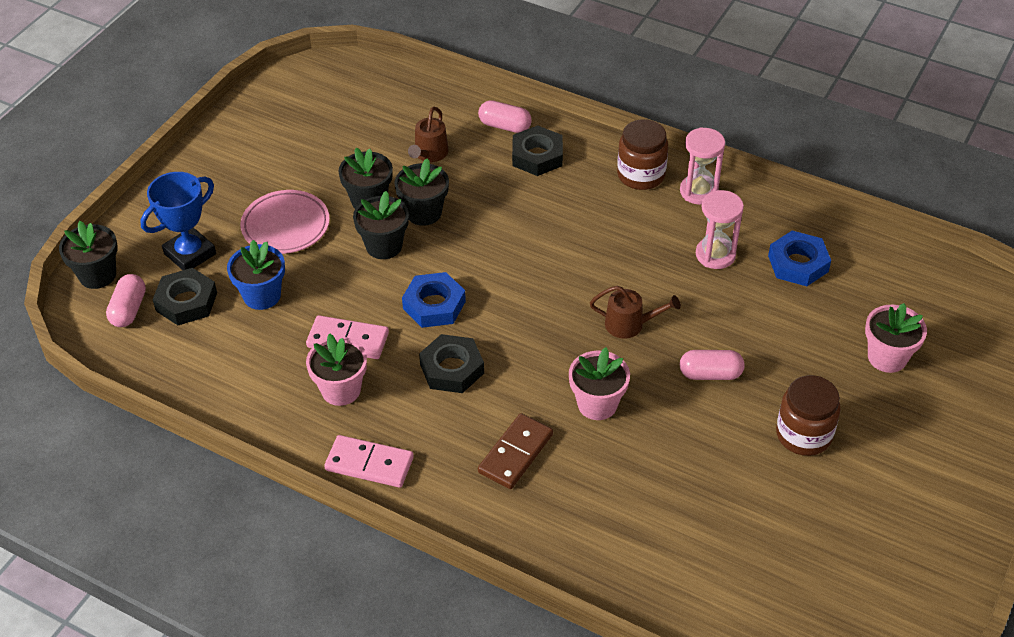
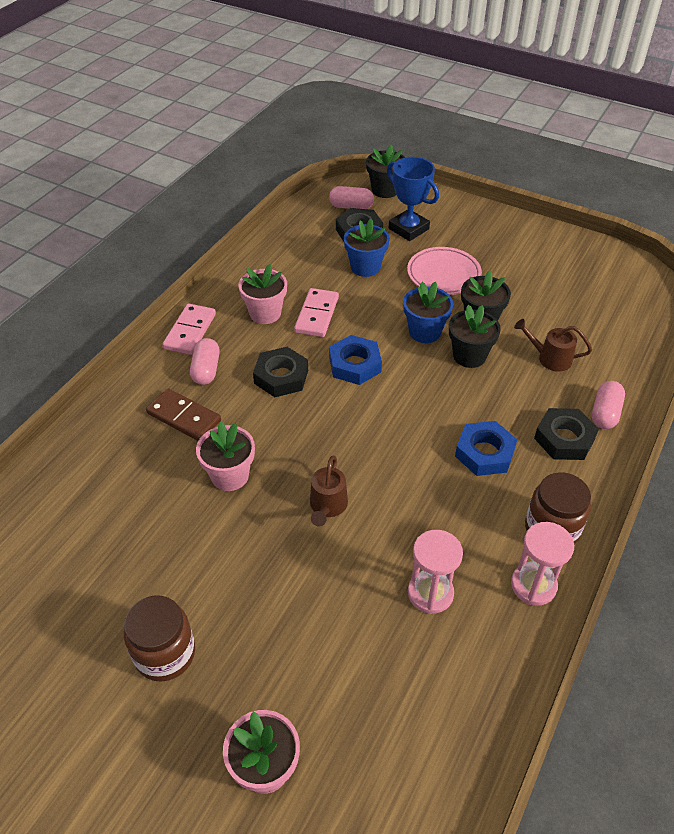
camera: 90 degrees right, 0 degrees up
black flower pot [353,191,409,259] -> blue flower pot [403,282,453,343]
pink capsule [680,350,745,380] -> pink capsule moved to [190,338,220,385]
blue nut [768,231,831,286] -> blue nut moved to [455,421,518,476]

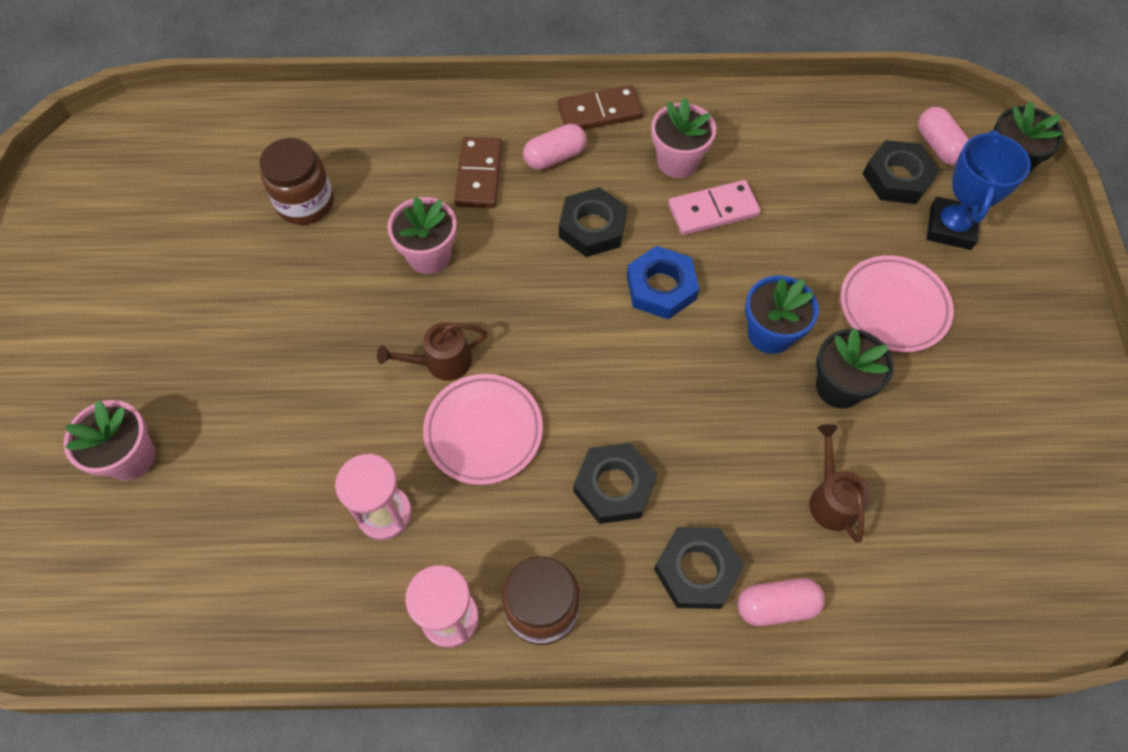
camera: 60 degrees right, 15 degrees up
brown jar [124,596,195,682] -> brown jar moved to [259,138,334,225]
pink domino [162,304,216,355] -> brown domino [558,85,643,130]
blue flower pot [344,219,390,277] -> none
black flower pot [449,305,501,368] -> none
blue nut [455,421,518,476] -> black nut [573,443,657,524]
none -> pink plate [423,374,543,485]

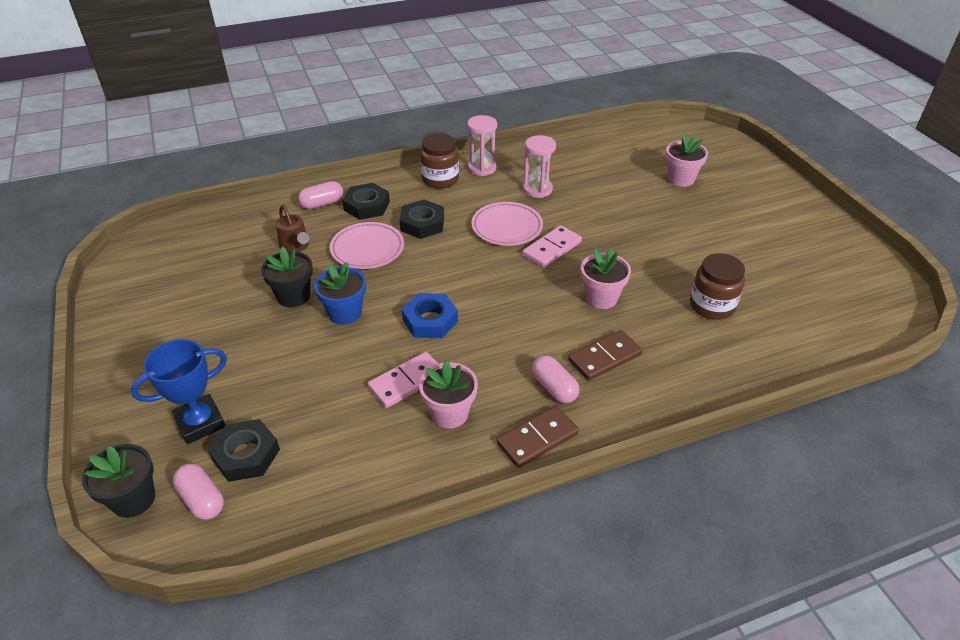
camera: 160 degrees right, 20 degrees down
brown watering can [377,322,487,381] -> pink domino [522,225,582,268]
brown domino [454,137,503,208] -> brown domino turned 75 degrees clockwise [568,330,643,381]
pink capsule [523,124,587,170] -> pink capsule turned 75 degrees counterclockwise [532,355,580,403]
black nut [559,187,627,257] -> none
pink plate [840,255,954,352] -> pink plate moved to [330,222,404,269]
blue trophy [927,130,1031,250] -> blue trophy turned 60 degrees clockwise [131,339,227,444]

